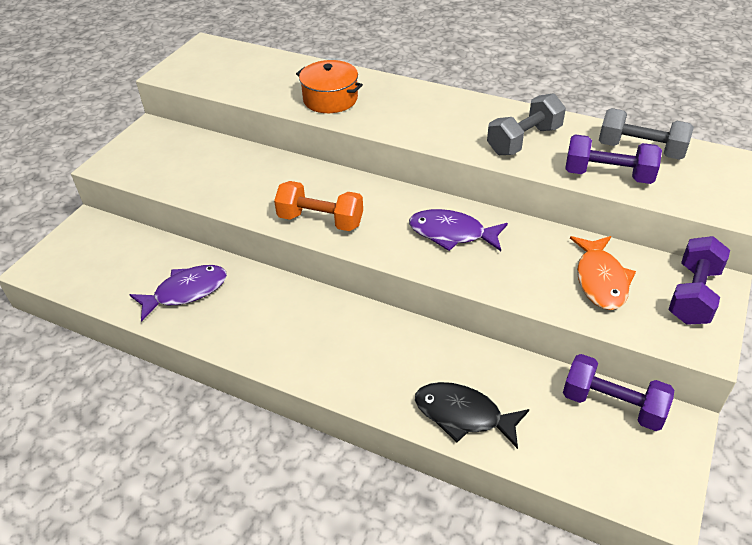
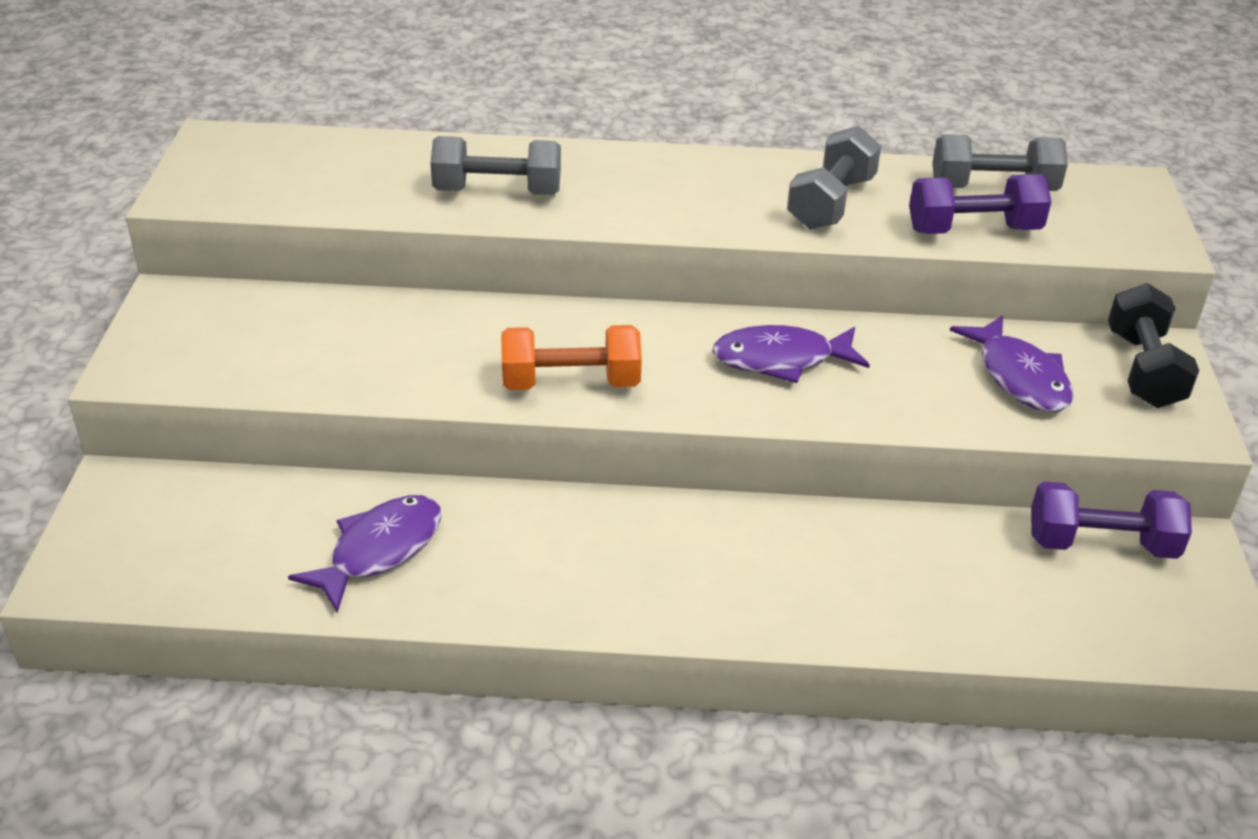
camera: 25 degrees left, 5 degrees down
orange pot [296,60,363,113] -> grey dumbbell [430,136,561,195]
black fish [415,382,530,449] -> none
orange fish [570,236,636,310] -> purple fish [950,315,1074,412]
purple dumbbell [669,236,730,325] -> black dumbbell [1108,283,1199,408]

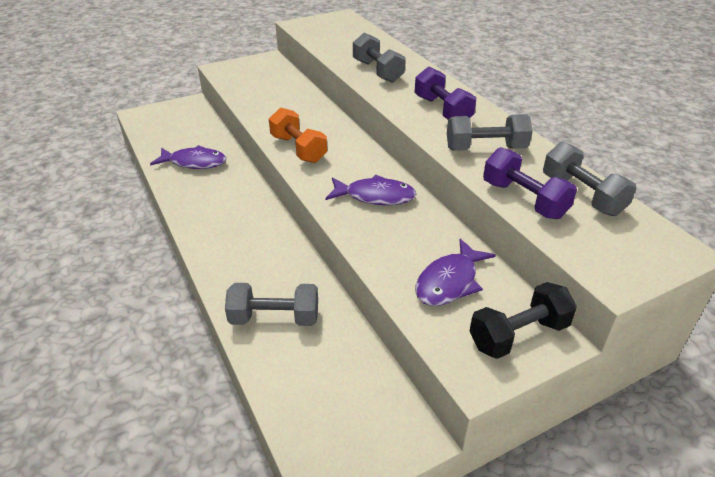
camera: 60 degrees right, 0 degrees up
purple fish [712,325,870,383] -> purple fish turned 135 degrees clockwise [326,175,416,205]
purple dumbbell [1031,482,1192,559] -> purple dumbbell moved to [414,67,476,120]
none -> grey dumbbell [225,283,318,326]

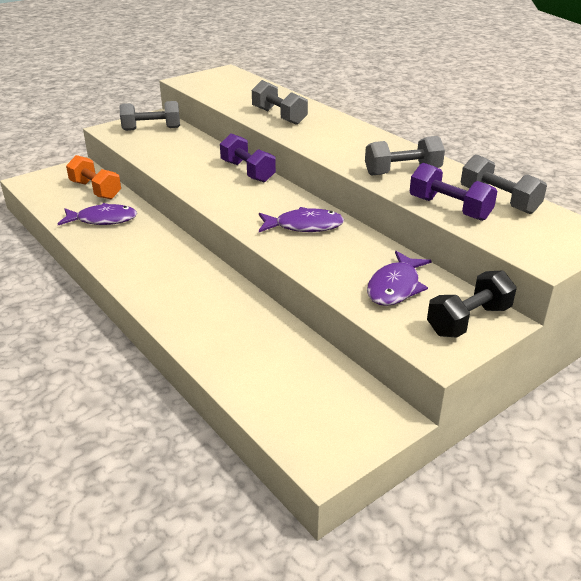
camera: 10 degrees left, 5 degrees down
grey dumbbell [225,283,318,326] -> grey dumbbell moved to [120,101,180,131]
orange dumbbell [269,107,327,163] -> orange dumbbell moved to [66,155,121,199]
purple dumbbell [414,67,476,120] -> purple dumbbell moved to [220,133,276,182]

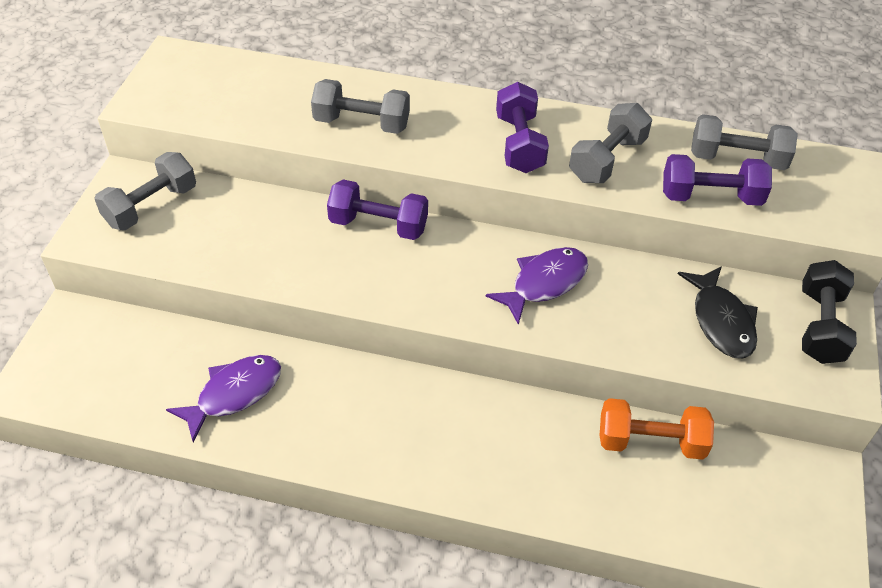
camera: 40 degrees left, 15 degrees up
orange dumbbell [66,155,121,199] -> orange dumbbell moved to [600,398,714,460]
purple fish [367,251,432,306] -> black fish [678,266,758,358]
none -> purple dumbbell [496,82,549,173]

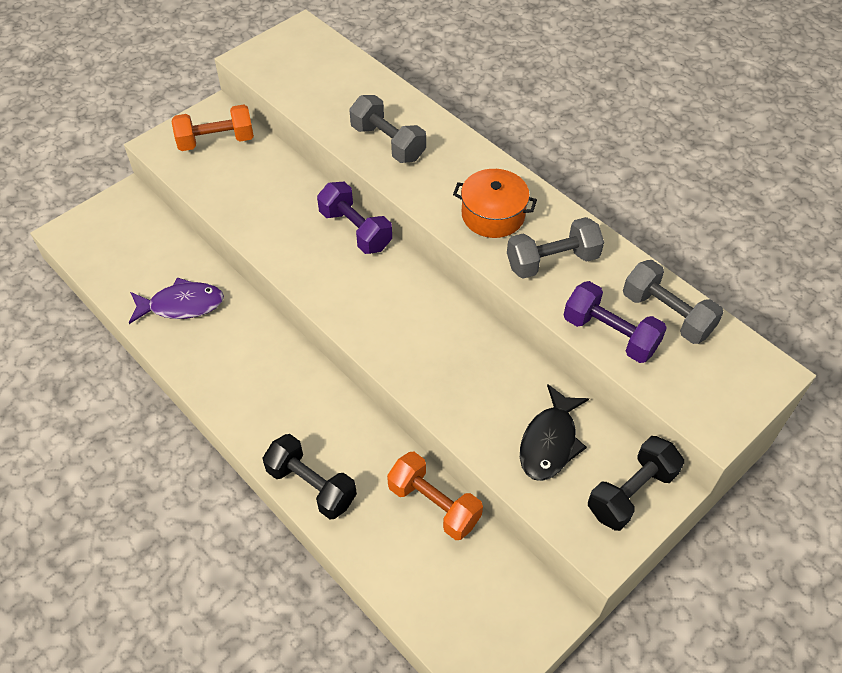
camera: 35 degrees right, 5 degrees up
grey dumbbell [95,152,196,230] -> orange dumbbell [172,105,254,151]
purple fish [486,247,588,325] -> none
purple dumbbell [496,82,549,173] -> orange pot [453,169,537,238]
none -> black dumbbell [263,434,357,519]

